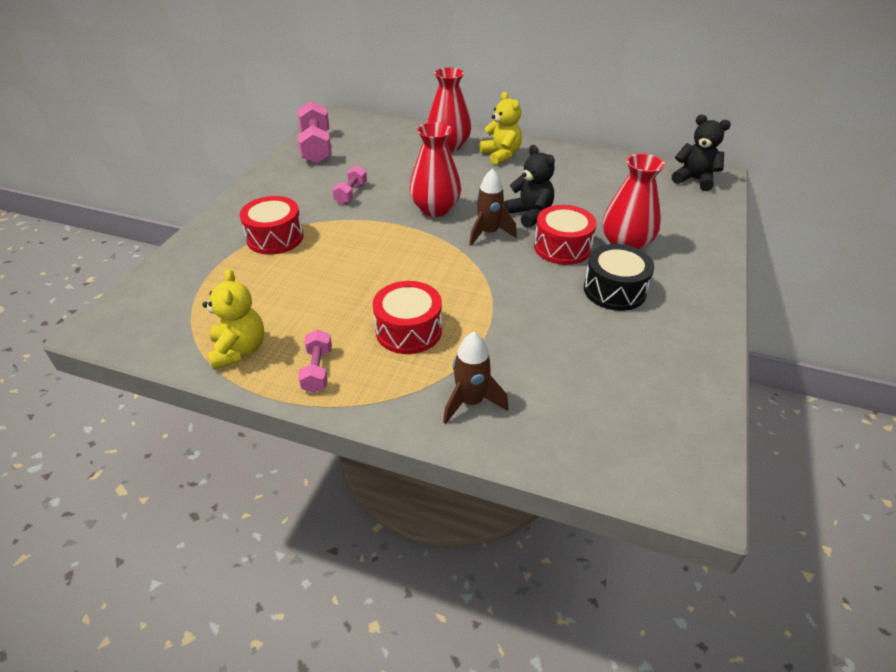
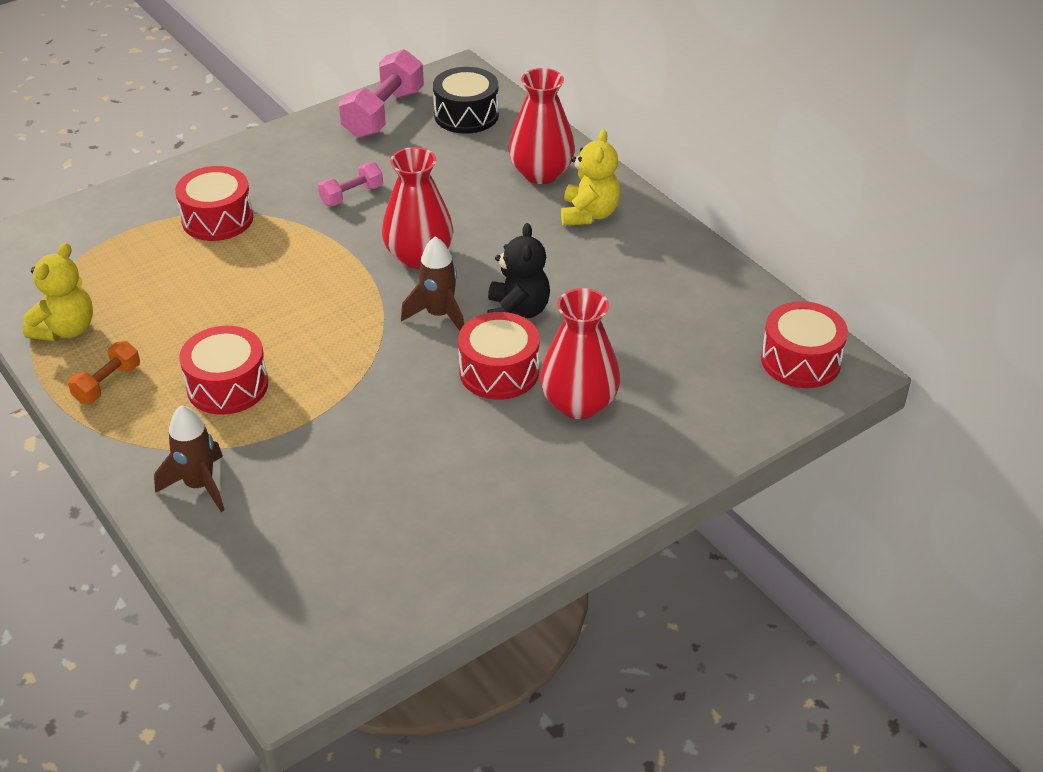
camera: 35 degrees right, 0 degrees up
pink dumbbell [298,330,332,393] -> orange dumbbell [68,341,140,403]
black drum [584,244,654,311] -> black drum moved to [433,67,499,134]
black teddy bear [672,115,731,191] -> red drum [761,301,848,388]

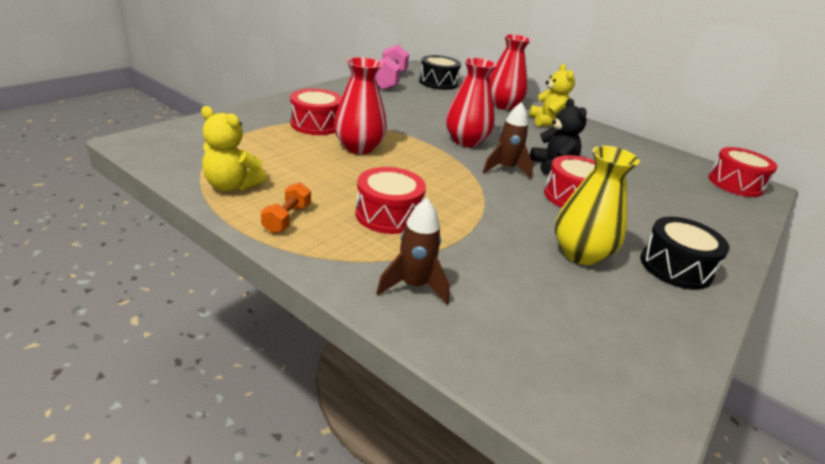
camera: 20 degrees left, 10 degrees down
yellow teddy bear [23,243,93,341] -> yellow teddy bear turned 105 degrees clockwise [201,106,267,191]
pink dumbbell [318,162,383,206] -> none
red vase [540,288,620,419] -> red vase moved to [334,57,387,154]
none -> yellow vase [555,146,640,265]
none -> black drum [640,217,730,290]

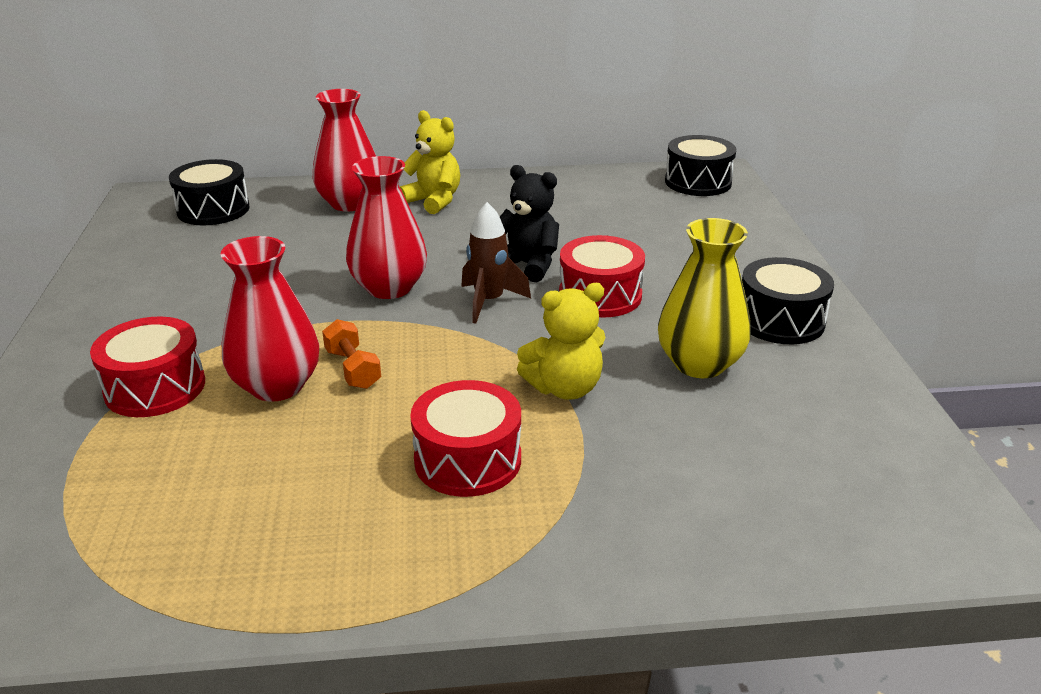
camera: 40 degrees left, 0 degrees up
yellow teddy bear [201,106,267,191] -> yellow teddy bear moved to [517,283,606,400]
orange dumbbell [261,182,311,233] -> orange dumbbell moved to [322,319,381,389]
pink dumbbell [375,44,409,90] -> none
brown rocket [376,198,450,305] -> none
red drum [708,147,778,197] -> black drum [665,135,736,196]

